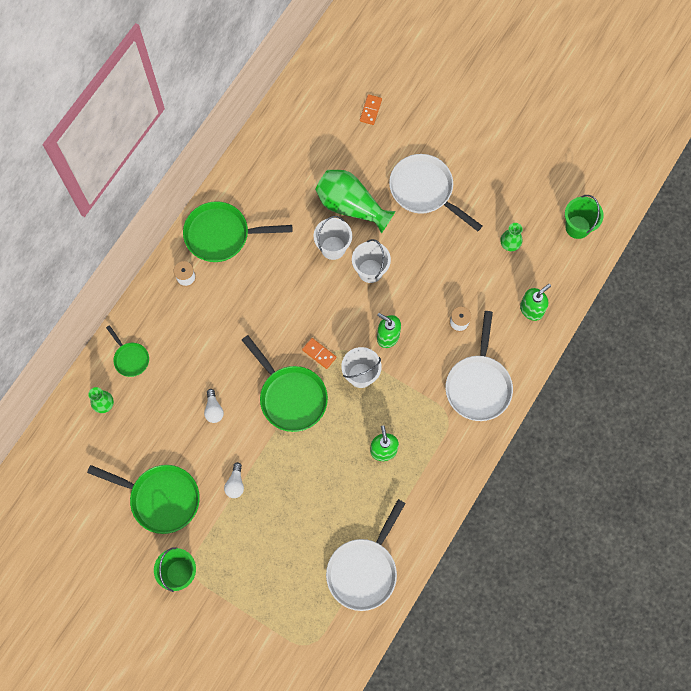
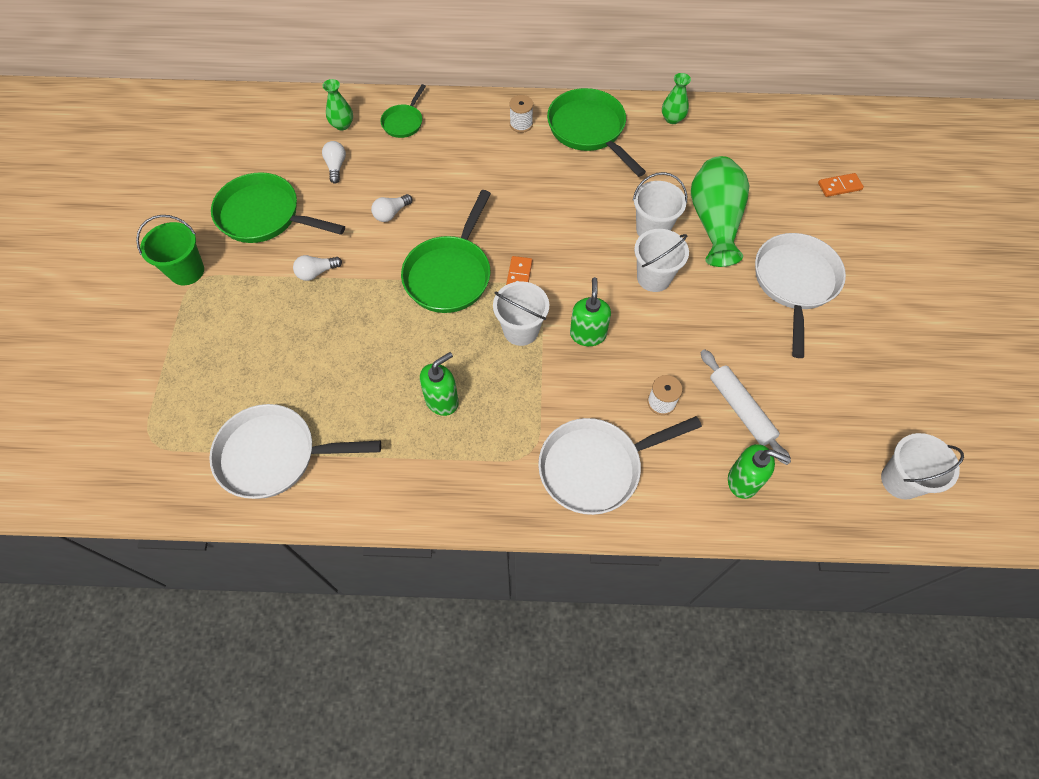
camera: 60 degrees right, 10 degrees down
green pan [87,465,200,534] -> green pan turned 120 degrees clockwise [211,172,345,243]
green vase [500,223,523,251] -> green vase moved to [662,73,691,124]
green bucket [565,195,604,239] -> white bucket [881,433,964,500]
none -> white light bulb [322,141,346,184]
none -> white rolling pin [701,349,791,465]

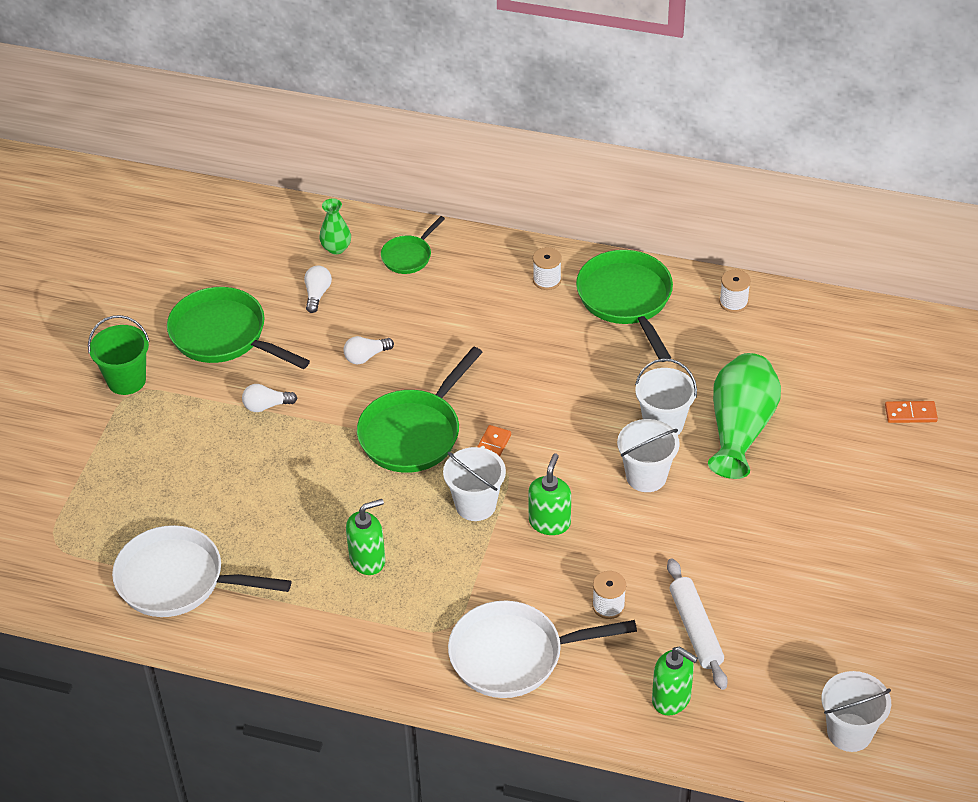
camera: 15 degrees right, 15 degrees down
green vase [662,73,691,124] -> white spool [719,269,751,313]
white pan [755,233,846,358] -> none

